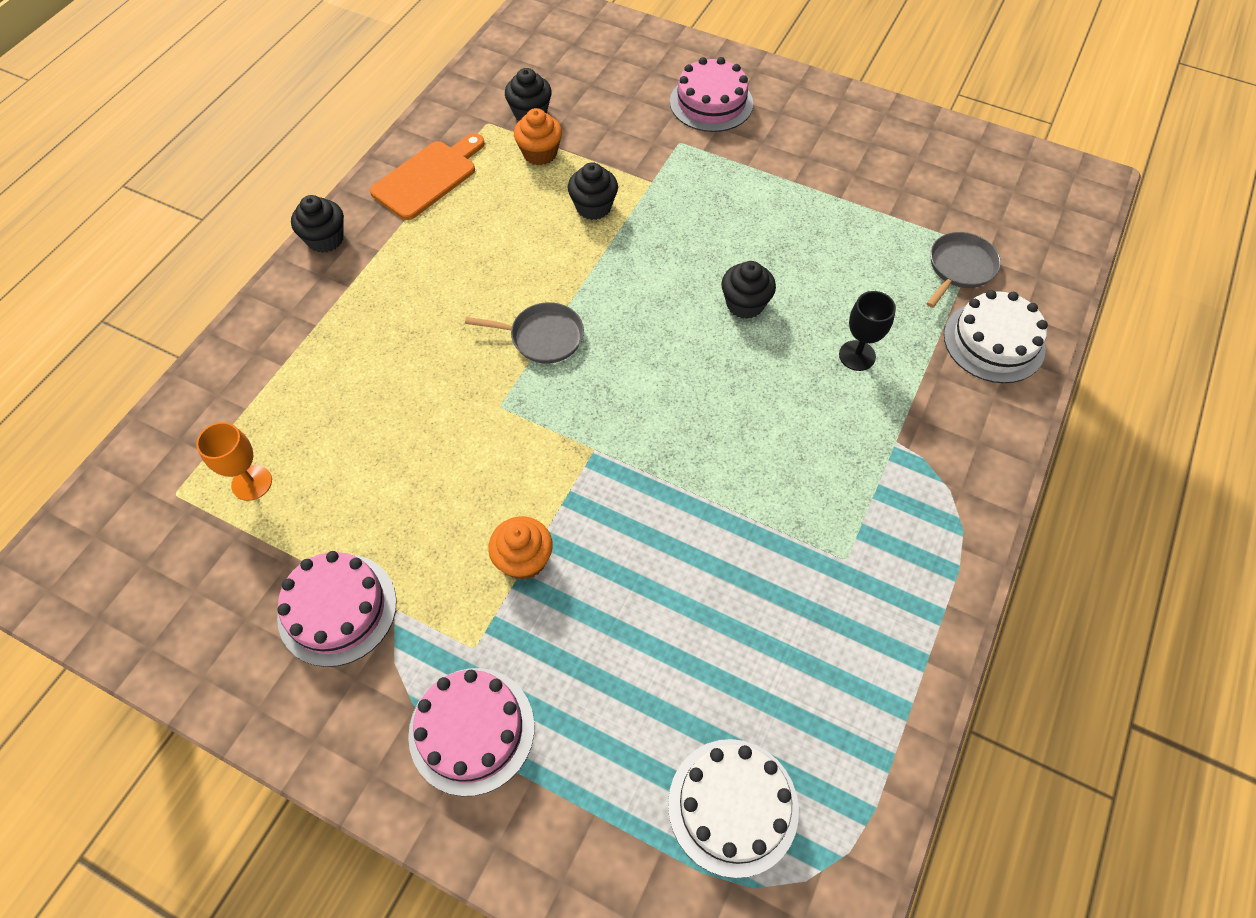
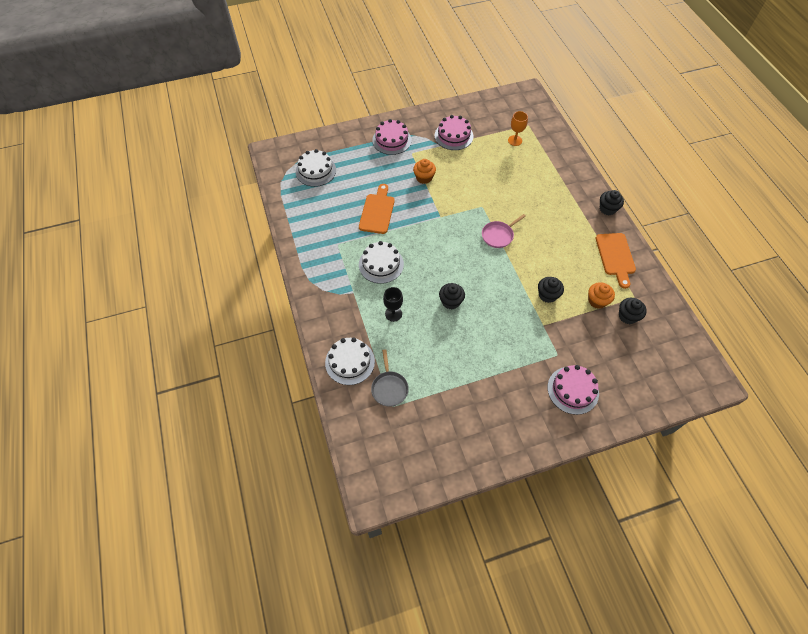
camera: 135 degrees right, 0 degrees up
grey pan [465,302,584,364] -> pink pan [482,214,526,248]
none -> orange cutting board [359,184,394,234]
none -> white cake [359,241,404,284]

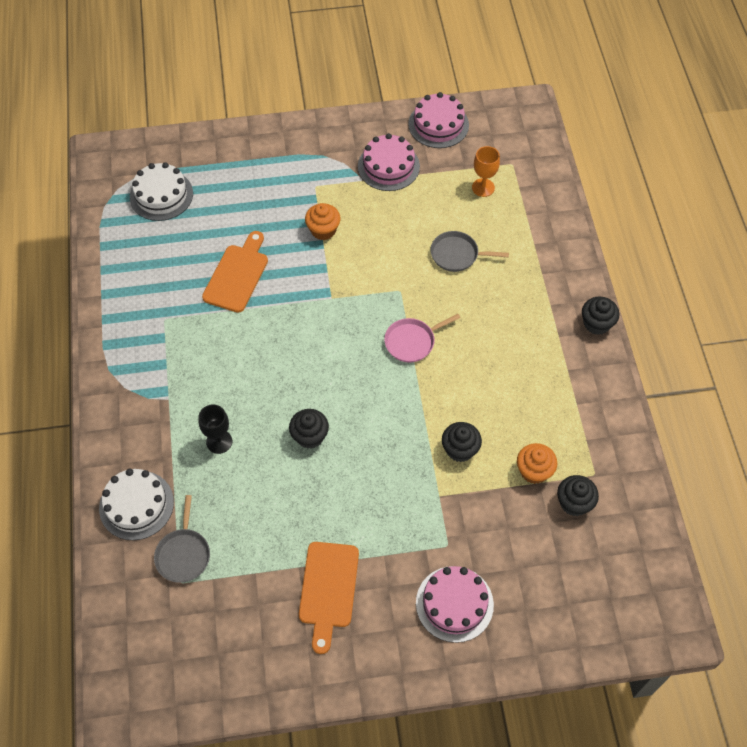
camera: 10 degrees right, 0 degrees up
white cake [359,241,404,284] -> none
pink cake [372,119,412,155] -> pink cake moved to [408,92,469,148]
orange cutting board [596,233,636,289] -> orange cutting board moved to [299,542,359,654]
none -> grey pan [430,231,509,272]

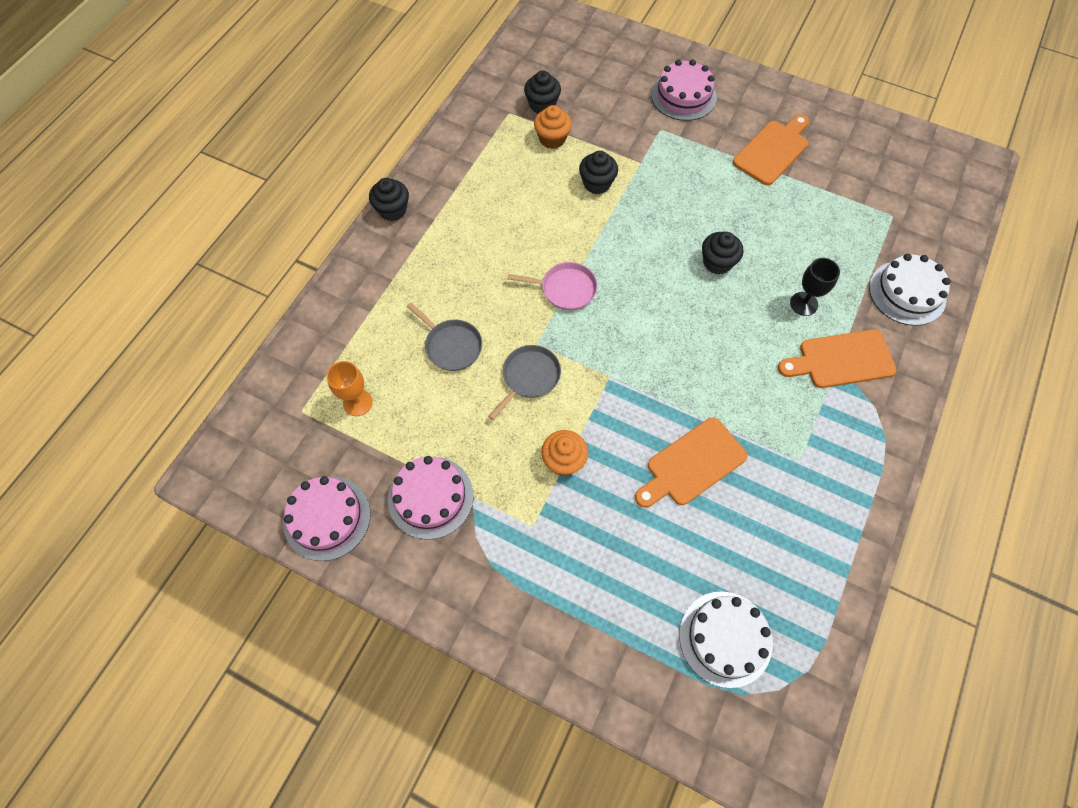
camera: 145 degrees left, 5 degrees up
grey pan [154,495,210,583] -> grey pan moved to [488,345,561,420]
none -> orange cutting board [778,329,897,388]

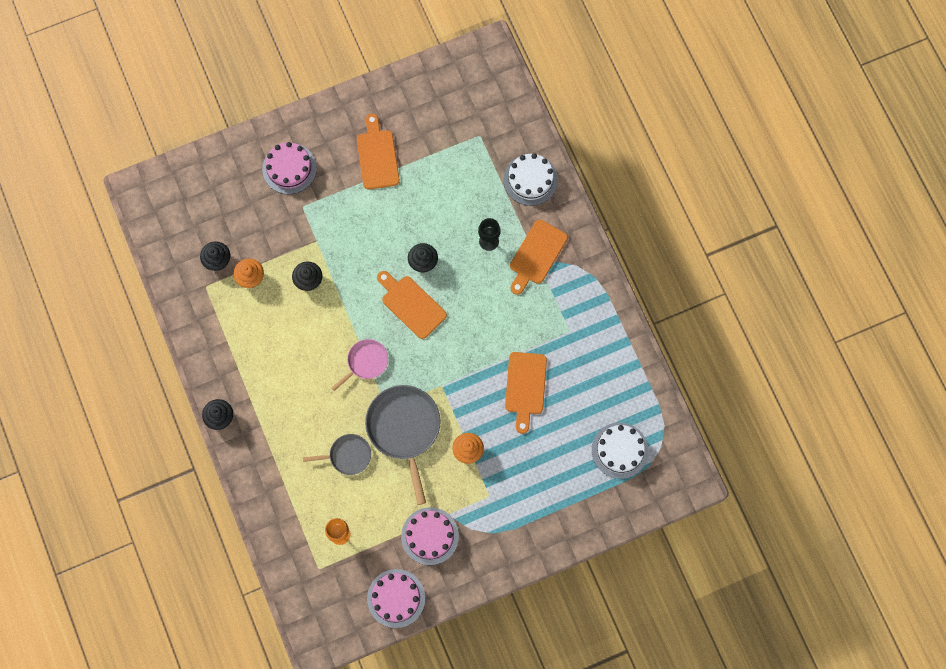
camera: 50 degrees left, 10 degrees up
grey pan [488,345,561,420] -> grey pan [365,385,440,505], size x1.81
none -> orange cutting board [377,271,447,339]

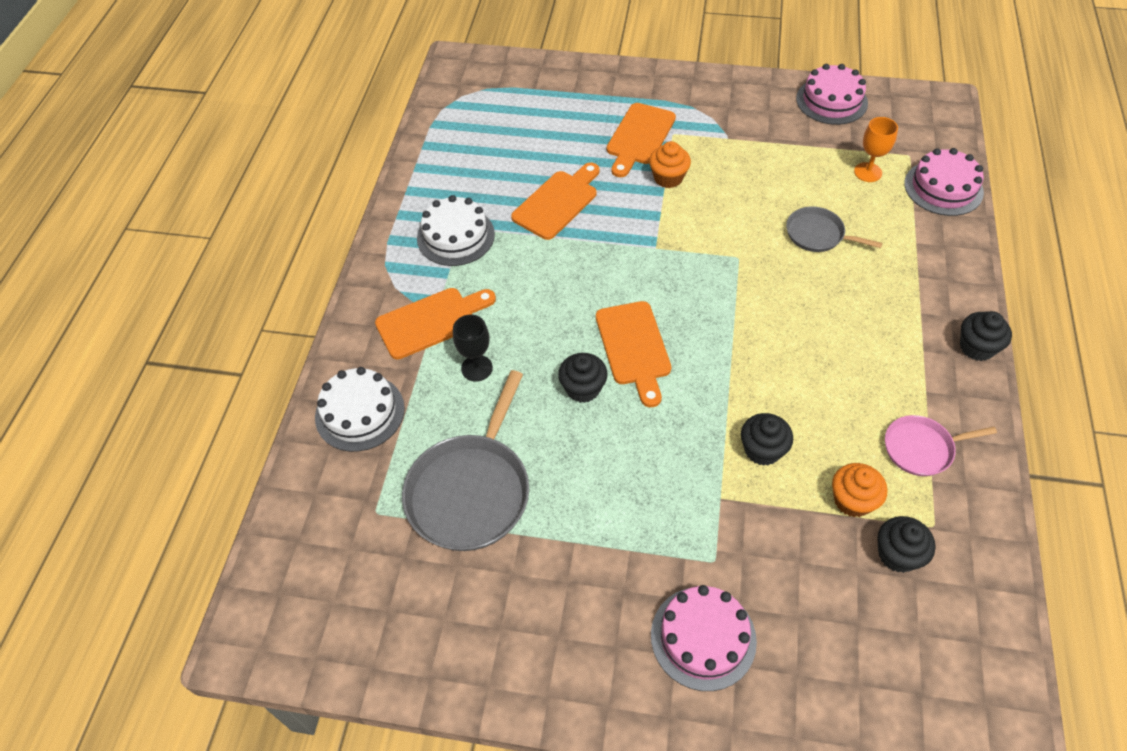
camera: 145 degrees left, 20 degrees down
pink pan [331,339,388,391] -> pink pan moved to [885,415,997,476]
orange cutting board [357,114,400,190] -> orange cutting board moved to [607,103,676,177]
grey pan [365,385,440,505] -> grey pan moved to [402,370,529,551]
pink cake [401,507,459,565] -> pink cake moved to [904,148,984,216]
white cake [592,423,649,479] -> white cake moved to [417,195,495,266]

